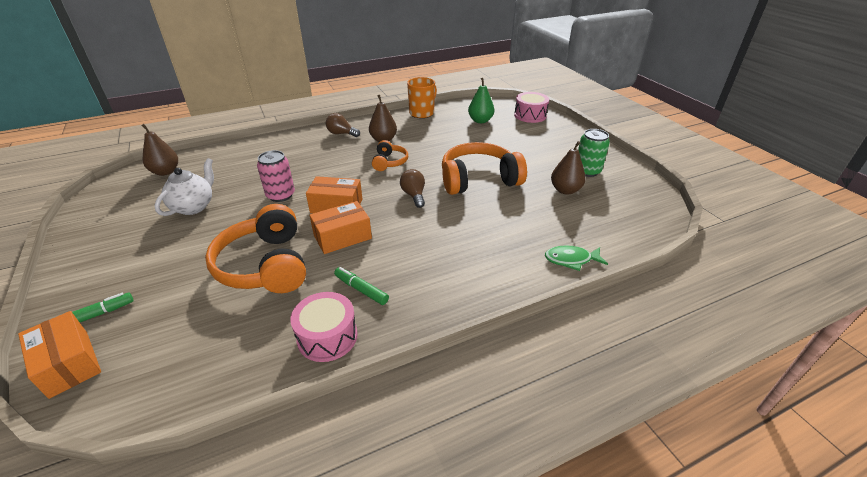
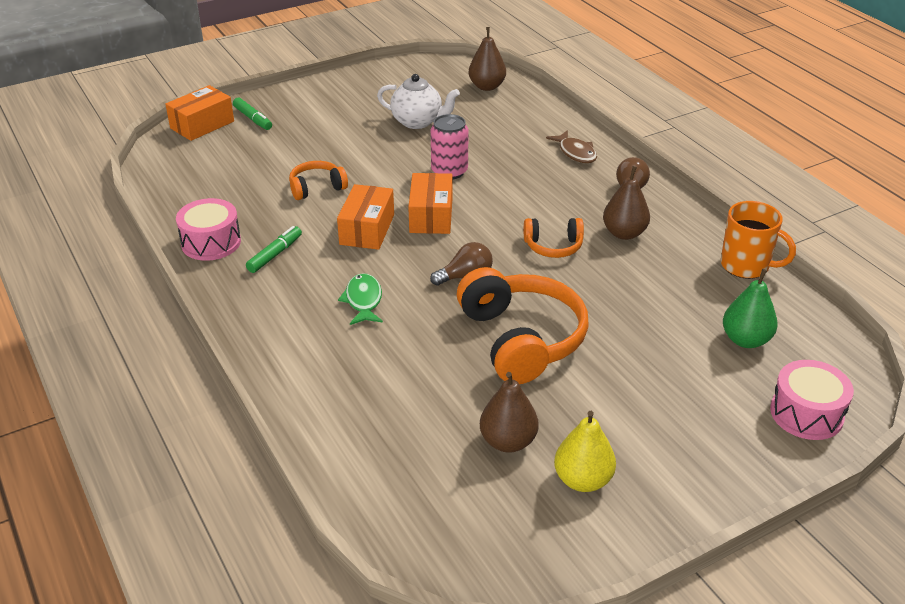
camera: 85 degrees right, 0 degrees up
orange headphones [205,204,306,293] -> orange headphones [289,161,348,200], size x0.51
orange box [310,201,372,254] -> orange box turned 45 degrees clockwise [337,184,394,250]
green fish [545,245,608,271] -> green fish moved to [338,273,383,325]
green can [578,129,610,177] -> yellow pear [554,411,616,492]
none -> brown fish [546,130,597,163]

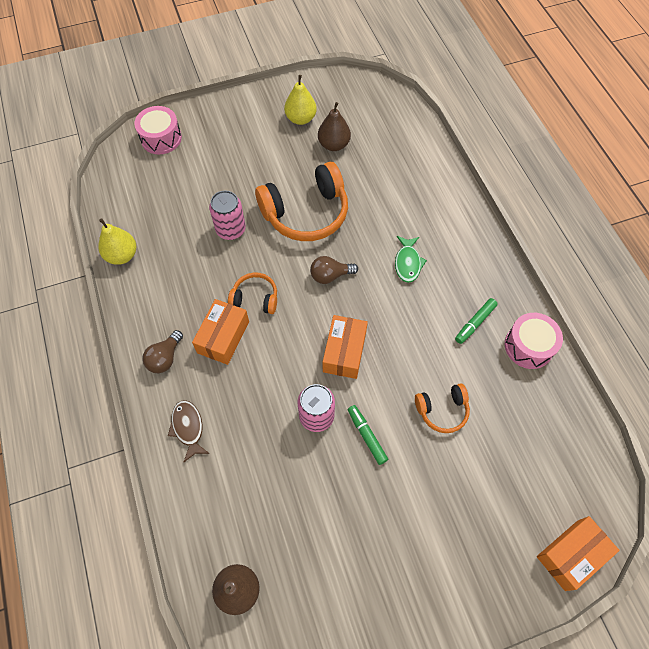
camera: 170 degrees left, 25 degrees up
green marker [233,98,272,130] -> green marker moved to [348,405,388,465]
orange box [337,184,394,250] -> orange box moved to [192,299,249,365]
white teapot [377,74,460,129] -> none
orange headphones [457,267,589,384] -> orange headphones turned 105 degrees counterclockwise [255,162,348,241]
brown pear [603,166,650,240] -> none
orange mug [721,201,796,279] -> yellow pear [99,218,136,265]
green pear [723,269,778,348] -> none
none -> pink can [209,191,246,240]

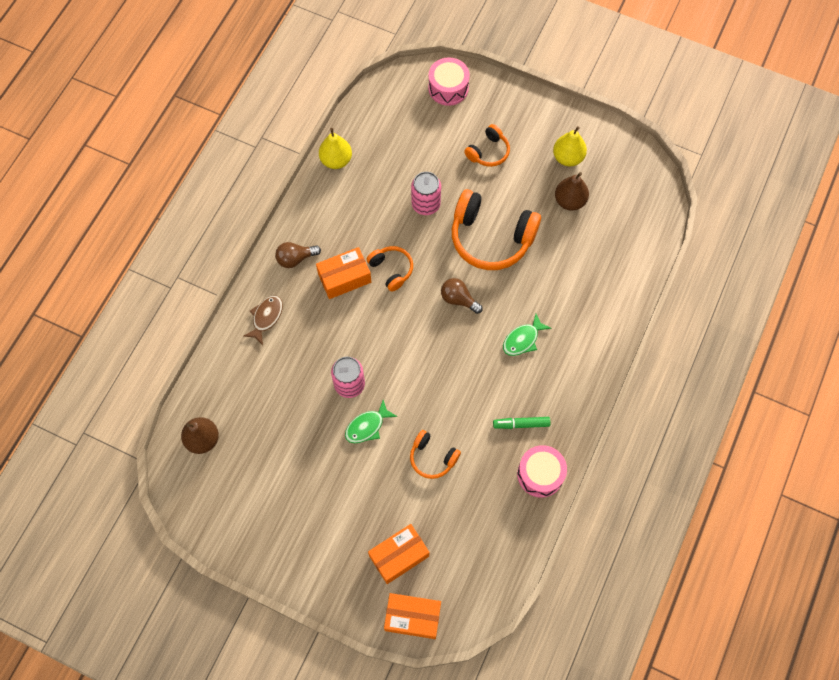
camera: 45 degrees right, 5 degrees up
orange box [323,315,368,379] -> orange box moved to [368,524,430,584]
green marker [348,405,388,465] -> green fish [345,400,397,444]
none -> orange headphones [464,124,510,167]

